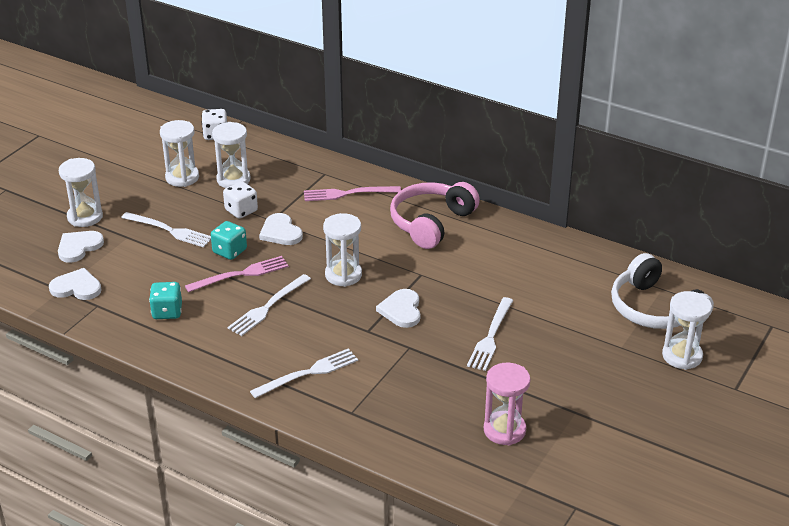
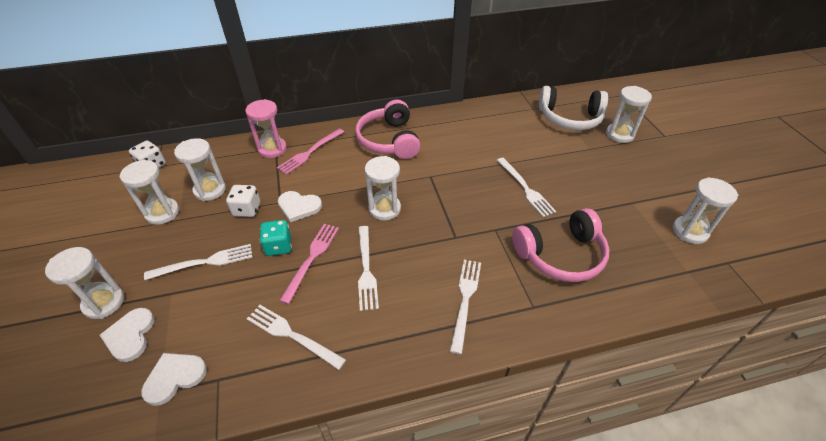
camera: 45 degrees left, 10 degrees up
turquoise dice [149,282,182,319] -> white fork [247,305,346,370]
white heart [376,289,420,328] -> none
pink hourglass [484,363,530,446] -> pink hourglass moved to [245,99,287,158]
none -> pink headphones [512,208,610,282]
none -> white hourglass [673,177,738,244]

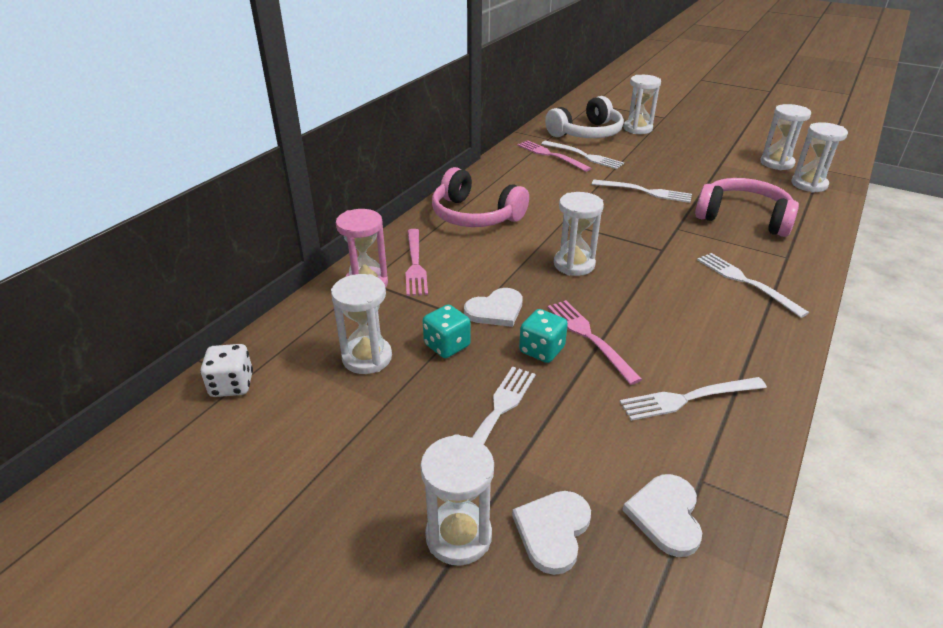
camera: 45 degrees left, 10 degrees down
white heart [100,308,155,362] -> white heart turned 75 degrees clockwise [512,491,591,575]
white hourglass [119,160,179,225] -> white hourglass moved to [792,122,848,193]
white dice [226,185,260,217] -> turquoise dice [423,305,471,358]
white fork [358,226,379,311] -> white fork moved to [541,141,624,169]
pink headphones [512,208,610,282] -> pink headphones turned 90 degrees counterclockwise [695,178,799,237]
none -> pink fork [517,140,591,172]

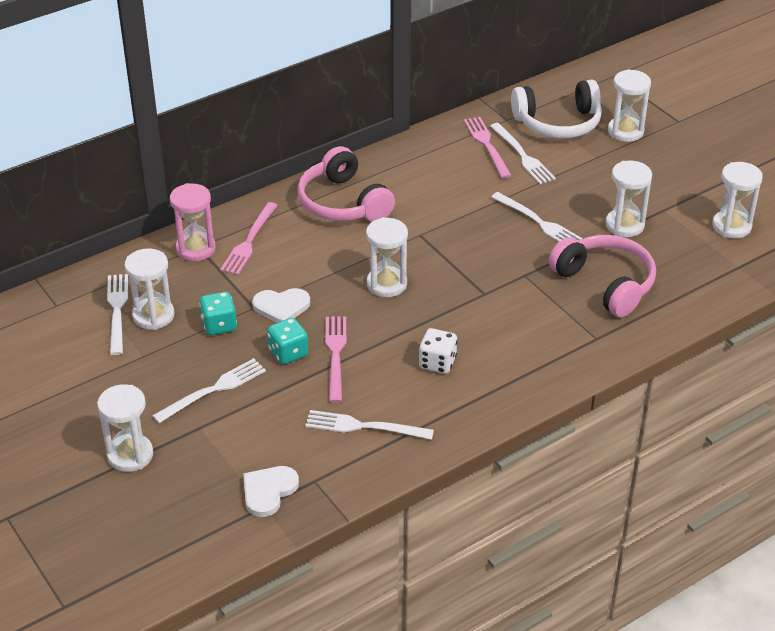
camera: 25 degrees right, 5 degrees up
white dice [200,344,253,397] -> white dice moved to [419,328,458,374]
white heart [512,491,591,575] -> none
white fork [697,253,809,318] -> white fork moved to [107,274,128,355]
white hourglass [792,122,848,193] -> white hourglass moved to [605,161,652,237]

